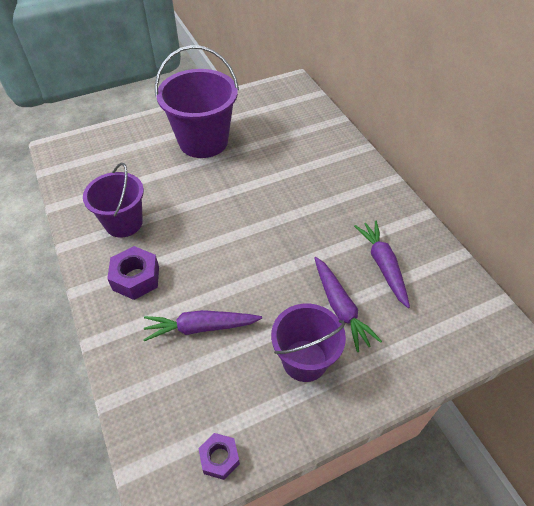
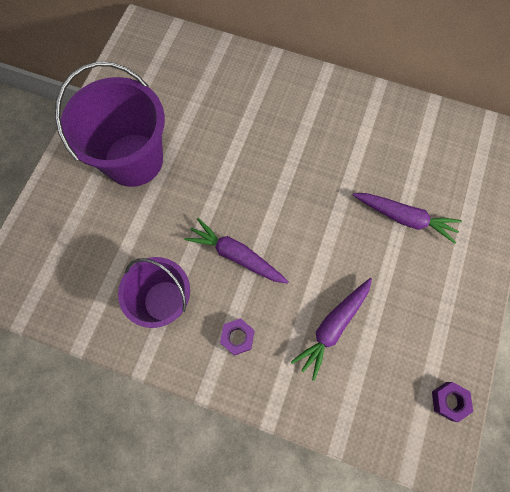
camera: 45 degrees left, 20 degrees up
purple nut [107,246,159,300] -> purple nut [220,318,254,356], size x0.64
purple bucket [271,304,346,382] -> none
purple carrot [354,221,410,308] -> purple carrot moved to [184,218,289,284]

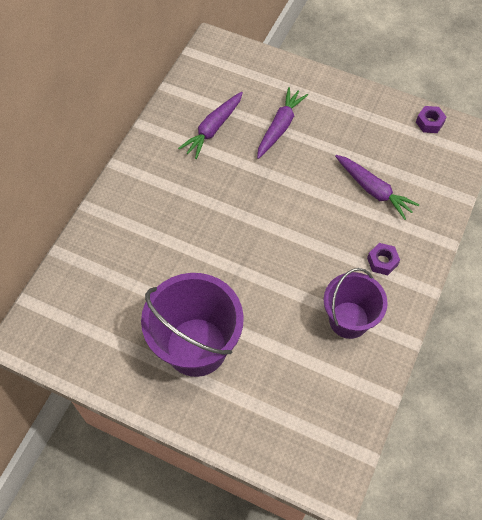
camera: 85 degrees left, 10 degrees down
purple carrot [184,218,289,284] -> purple carrot moved to [178,92,243,159]

